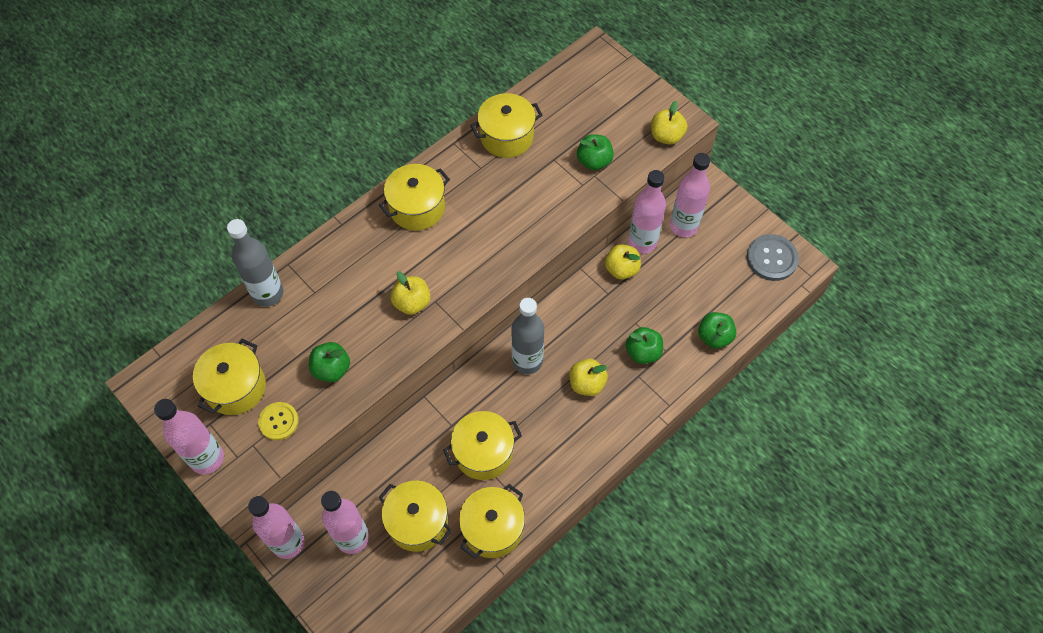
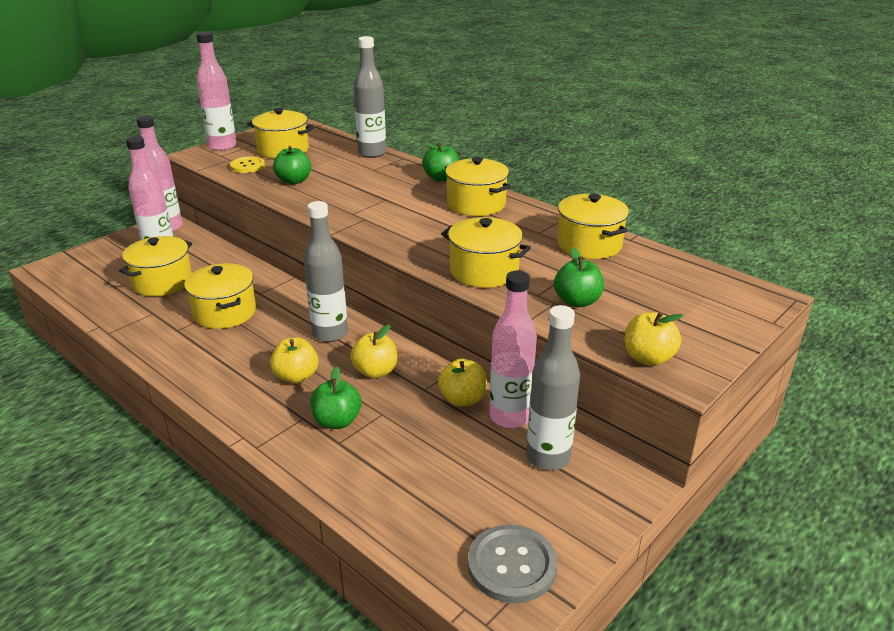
camera: 85 degrees right, 30 degrees down
yellow apple [390,271,431,315] -> yellow apple moved to [350,324,397,379]
yellow pot [459,484,525,559] -> yellow pot moved to [441,217,531,288]
pink bottle [670,153,710,237] -> grey bottle [527,305,580,470]
green apple [698,312,736,349] -> green apple moved to [422,142,459,182]

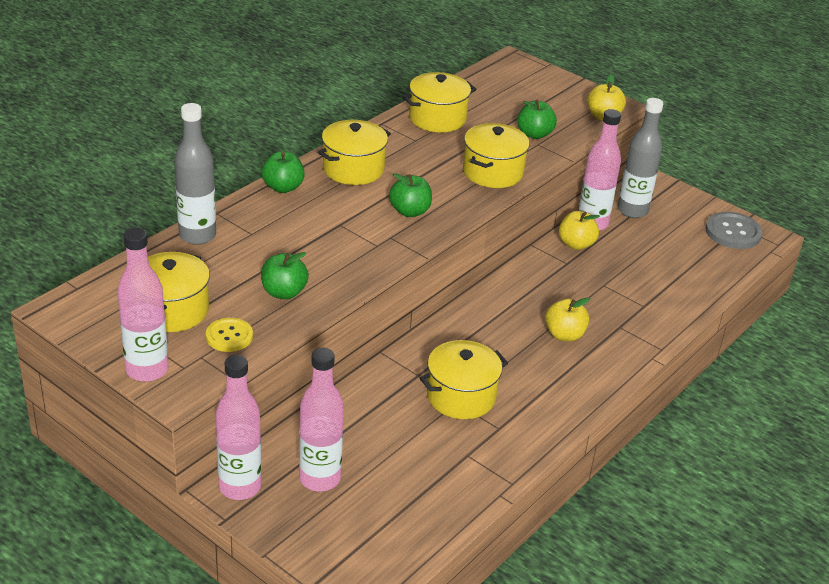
camera: 95 degrees left, 5 degrees up
yellow pot [119,236,192,296] -> none
grey bottle [304,201,348,342] -> none
green apple [310,366,361,429] -> green apple moved to [389,173,432,217]
yellow apple [350,324,397,379] -> none

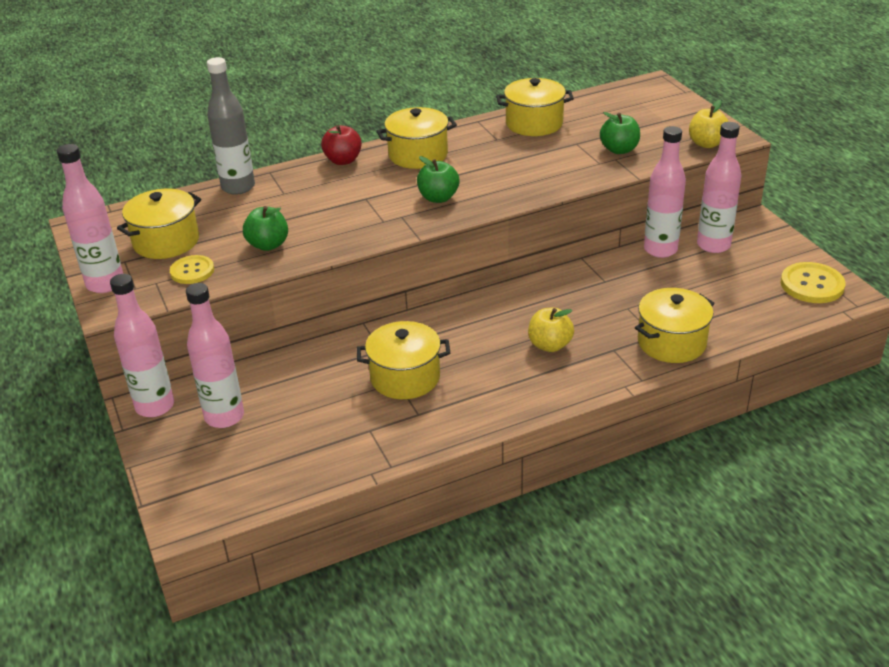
camera: 30 degrees right, 0 degrees up
green apple [262,151,305,193] -> red apple [321,125,362,165]
yellow pot [463,123,530,188] -> yellow pot moved to [635,288,715,363]
yellow apple [559,211,600,250] -> none
grey bottle [618,98,663,218] -> pink bottle [697,122,742,253]
grey button [705,212,762,249] -> yellow button [781,262,845,303]

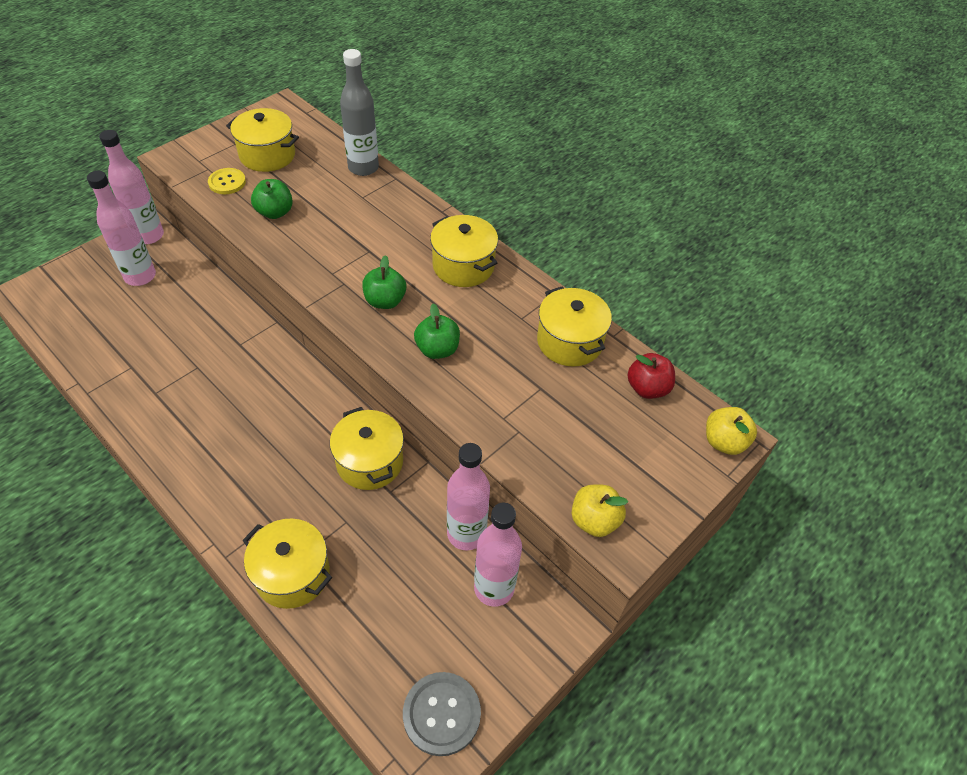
camera: 65 degrees right, 15 degrees up
pink bottle [57,144,123,293] -> none
red apple [321,125,362,165] -> red apple moved to [628,353,675,399]
yellow pot [357,321,450,399] -> yellow pot moved to [330,407,404,490]
yellow apple [528,307,574,352] -> yellow apple moved to [706,407,757,455]
green apple [600,112,640,154] -> green apple moved to [414,303,460,359]
yellow button [781,262,845,303] -> grey button [403,672,481,756]

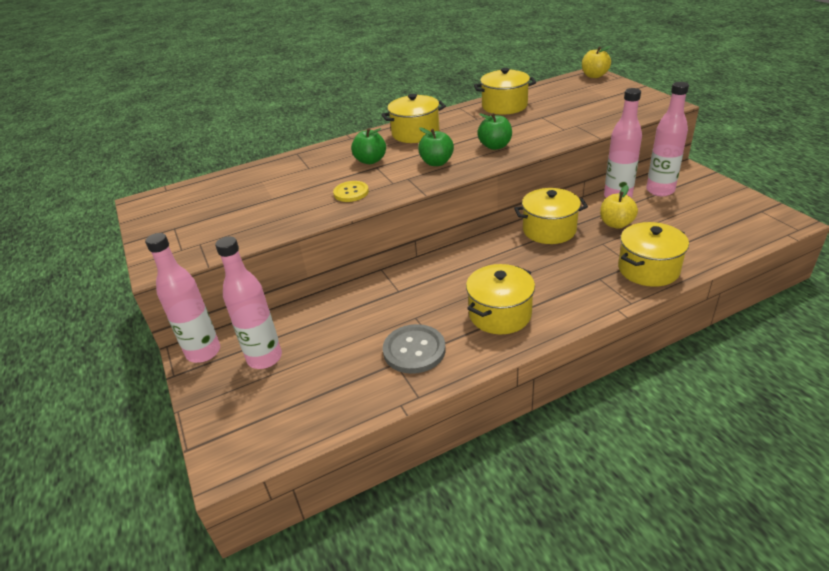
camera: 65 degrees left, 15 degrees down
yellow button [208,168,246,194] -> yellow button moved to [333,181,369,202]
yellow pot [226,108,299,172] -> yellow pot moved to [466,264,535,334]
green apple [251,179,293,219] -> green apple moved to [351,128,386,164]
grey bottle [340,49,379,176] -> none
grey button [403,672,481,756] -> grey button moved to [383,324,446,374]
yellow apple [572,485,628,537] -> yellow apple moved to [600,185,638,229]
red apple [628,353,675,399] -> none

